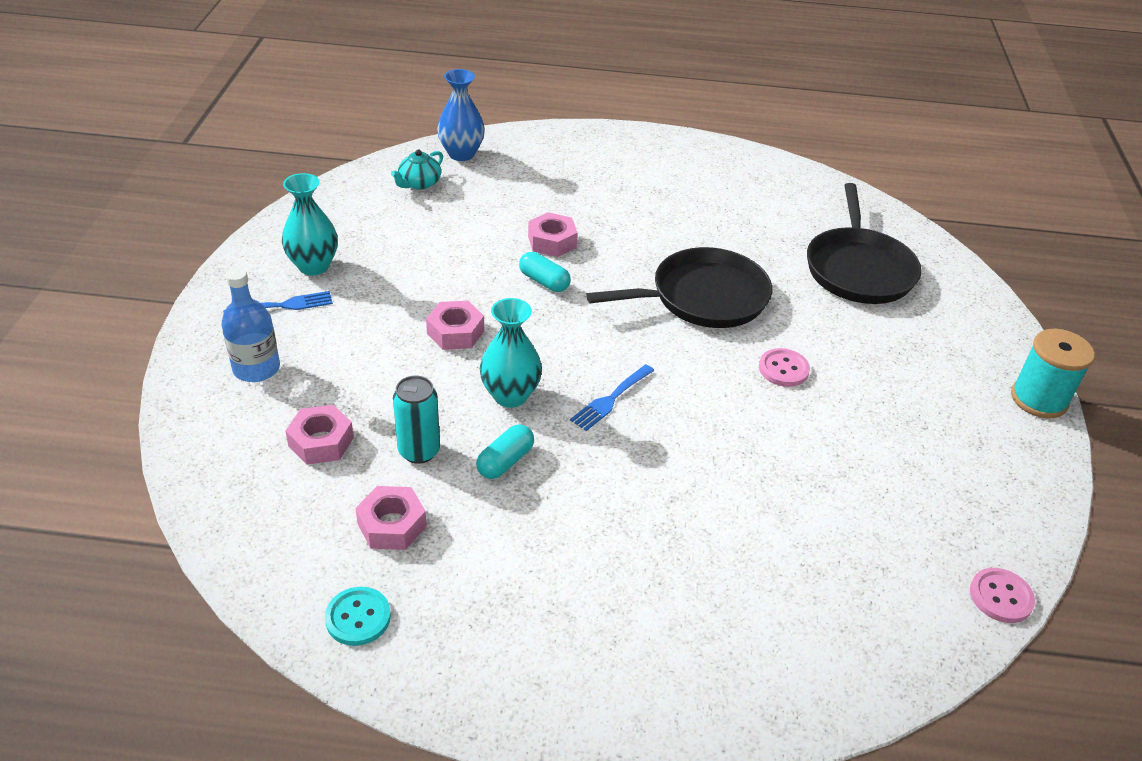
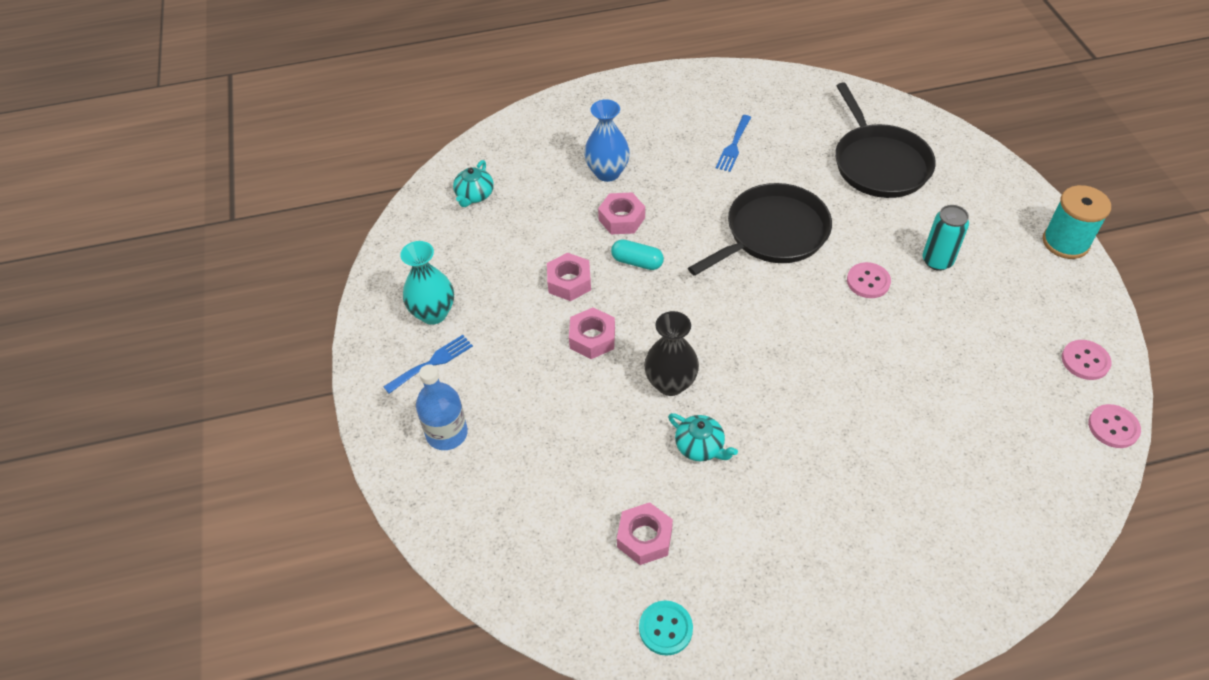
camera: 15 degrees left, 10 degrees up
pink nut [285,405,354,465] -> pink nut moved to [547,253,591,301]
turquoise can [393,376,440,464] -> turquoise can moved to [922,205,969,271]
blue vase [437,69,485,161] -> blue vase moved to [584,99,630,182]
turquoise capsule [476,424,534,479] -> turquoise teapot [668,413,738,461]
turquoise vase [480,298,542,408] -> black vase [644,311,699,396]
blue fork [570,364,654,431] -> blue fork moved to [716,115,751,172]
none -> pink button [1062,340,1112,380]

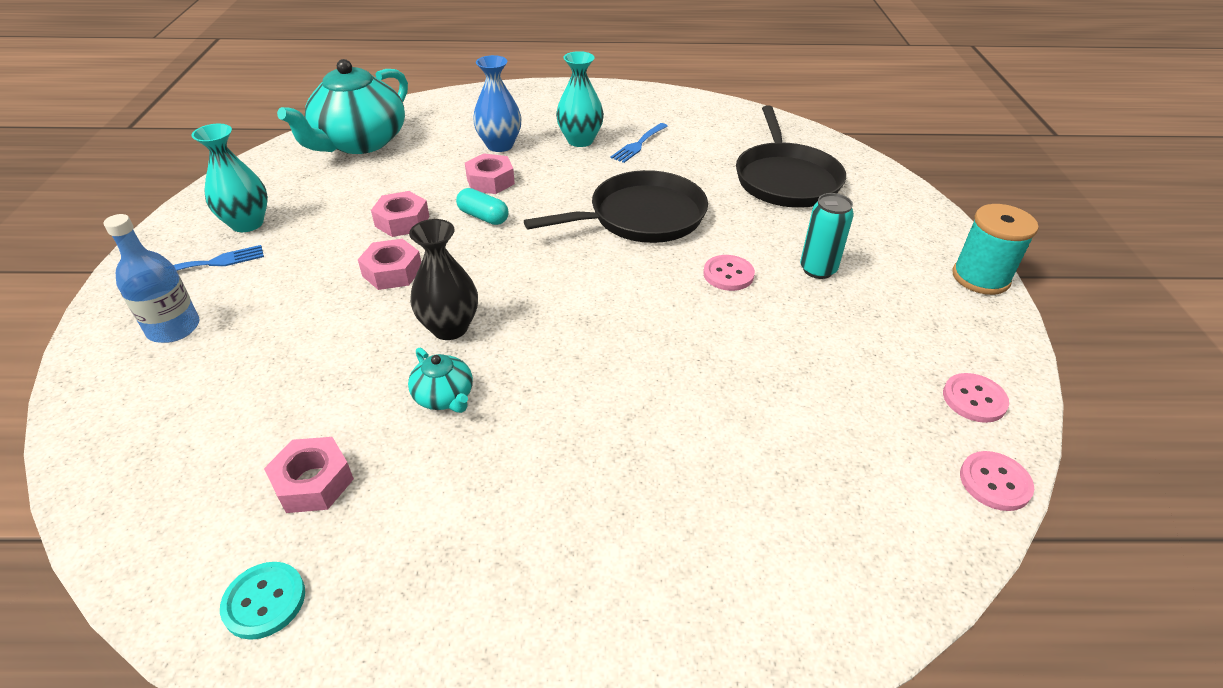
camera: 10 degrees right, 10 degrees down
turquoise teapot [453,160,494,207] -> turquoise teapot [277,59,408,154], size x2.26
none -> turquoise vase [556,51,604,147]

